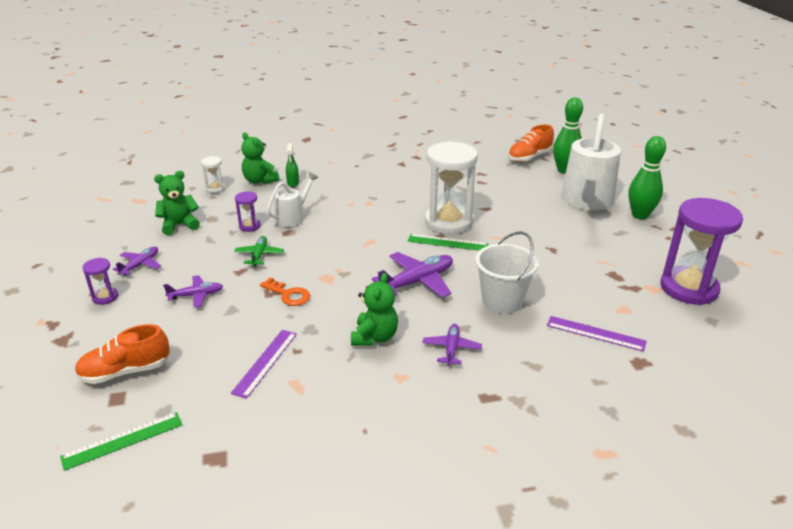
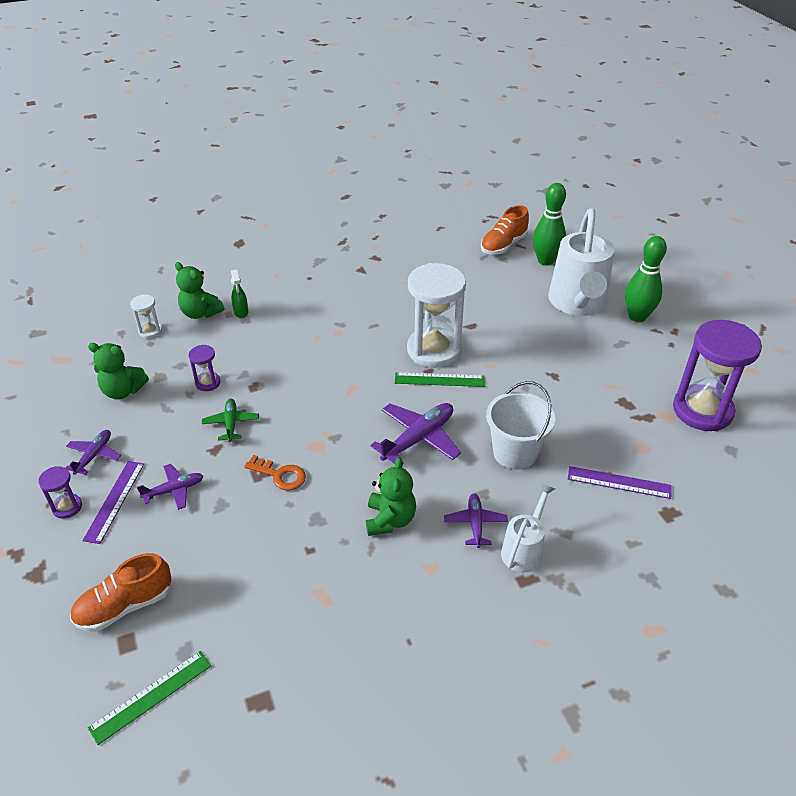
camera: 10 degrees left, 10 degrees up
green teddy bear [154,171,200,235] -> green teddy bear turned 135 degrees counterclockwise [88,343,149,399]
purple ruler [231,330,297,399] -> purple ruler moved to [82,461,144,544]
white watering can [267,172,318,227] -> white watering can moved to [501,483,555,573]

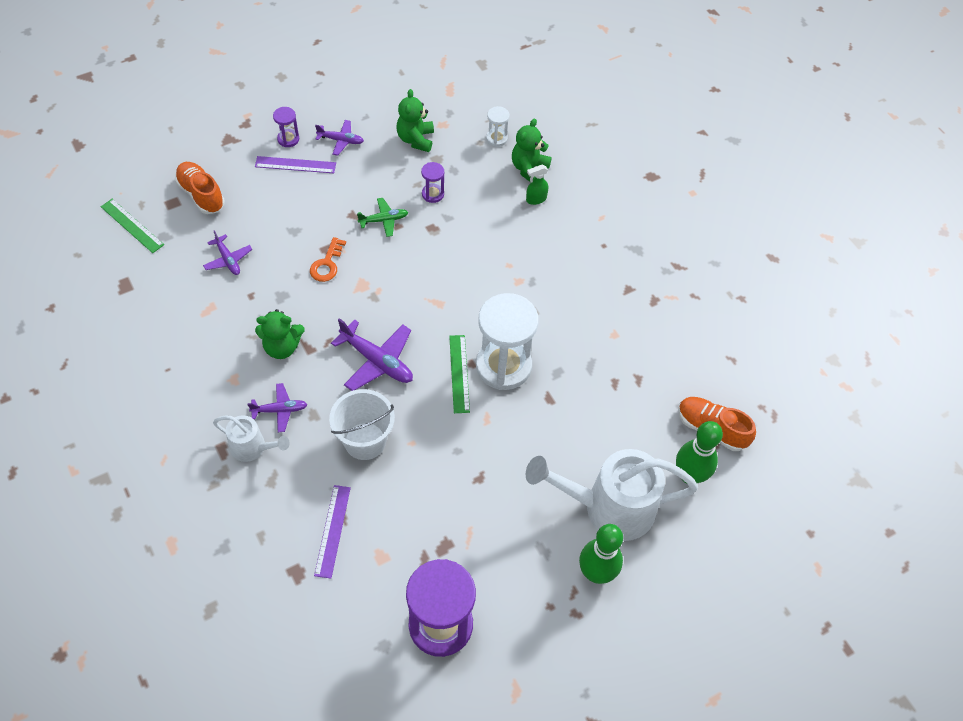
camera: 80 degrees right, 15 degrees up
purple plane [137,464,203,510] -> purple plane moved to [203,230,252,275]

